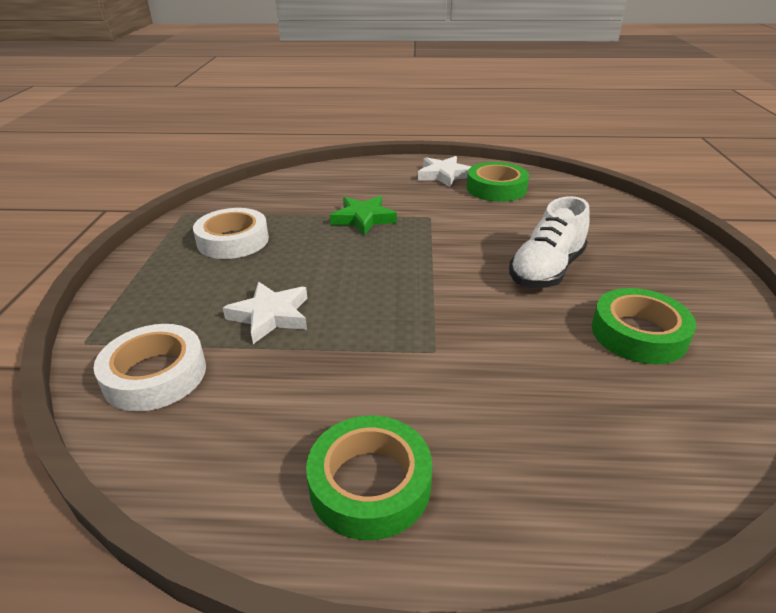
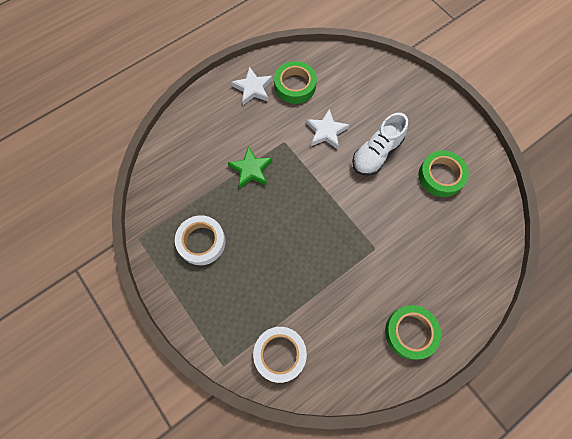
camera: 40 degrees left, 35 degrees up
white star [223,282,307,344] -> white star moved to [306,109,349,149]
white shoe [509,196,590,288] -> white shoe turned 45 degrees clockwise [352,113,408,176]

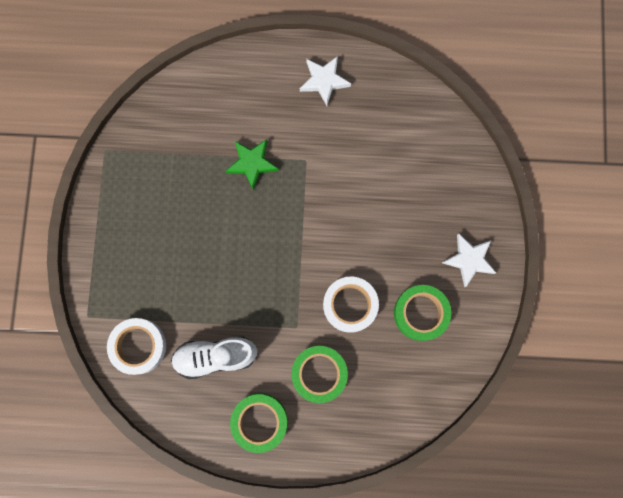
camera: 40 degrees right, 10 degrees up
white tape [175,215,226,265] -> white tape moved to [323,276,379,333]
green tape [274,61,317,104] -> green tape moved to [291,346,348,403]
white star [306,109,349,149] -> white star moved to [442,234,496,287]
white shoe [352,113,408,176] -> white shoe moved to [171,336,257,379]

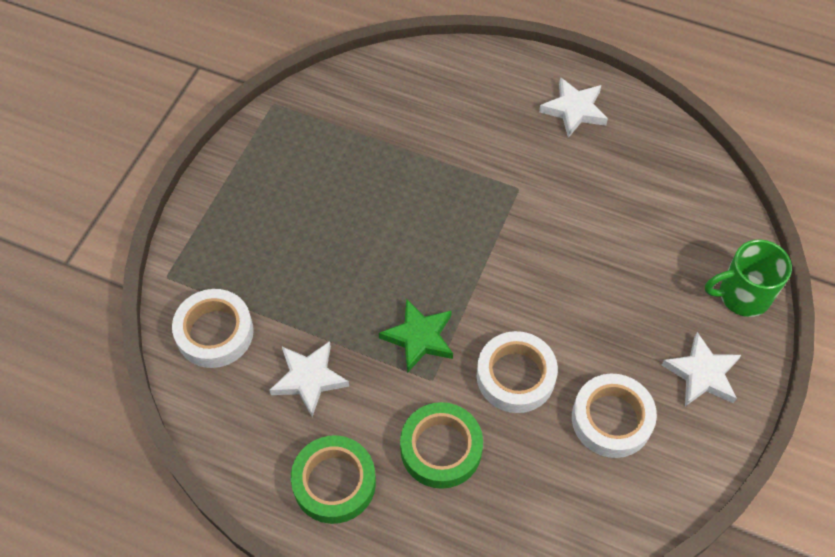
camera: 20 degrees right, 20 degrees down
white shoe [171,336,257,379] -> white star [269,341,349,417]
green star [226,139,279,190] -> green star moved to [379,298,453,373]
green tape [394,285,451,341] -> white tape [572,374,657,458]
none -> green mug [705,240,792,317]

